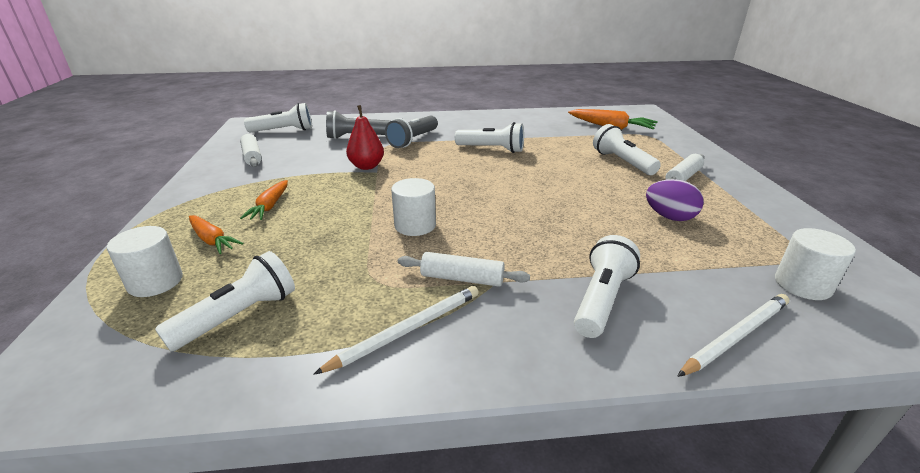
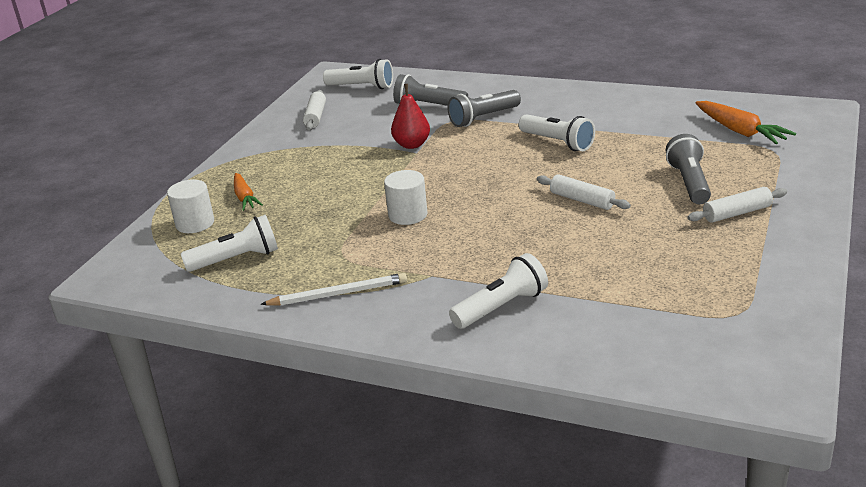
camera: 30 degrees right, 0 degrees up
orange carrot [240,180,288,220] -> none
white rolling pin [398,252,530,287] -> white rolling pin moved to [537,174,631,210]
white flashlight [593,124,661,175] -> grey flashlight [666,134,711,204]
purple egg [646,179,704,221] -> none
white pencil [677,294,789,377] -> none
white cylinder [775,228,856,300] -> none

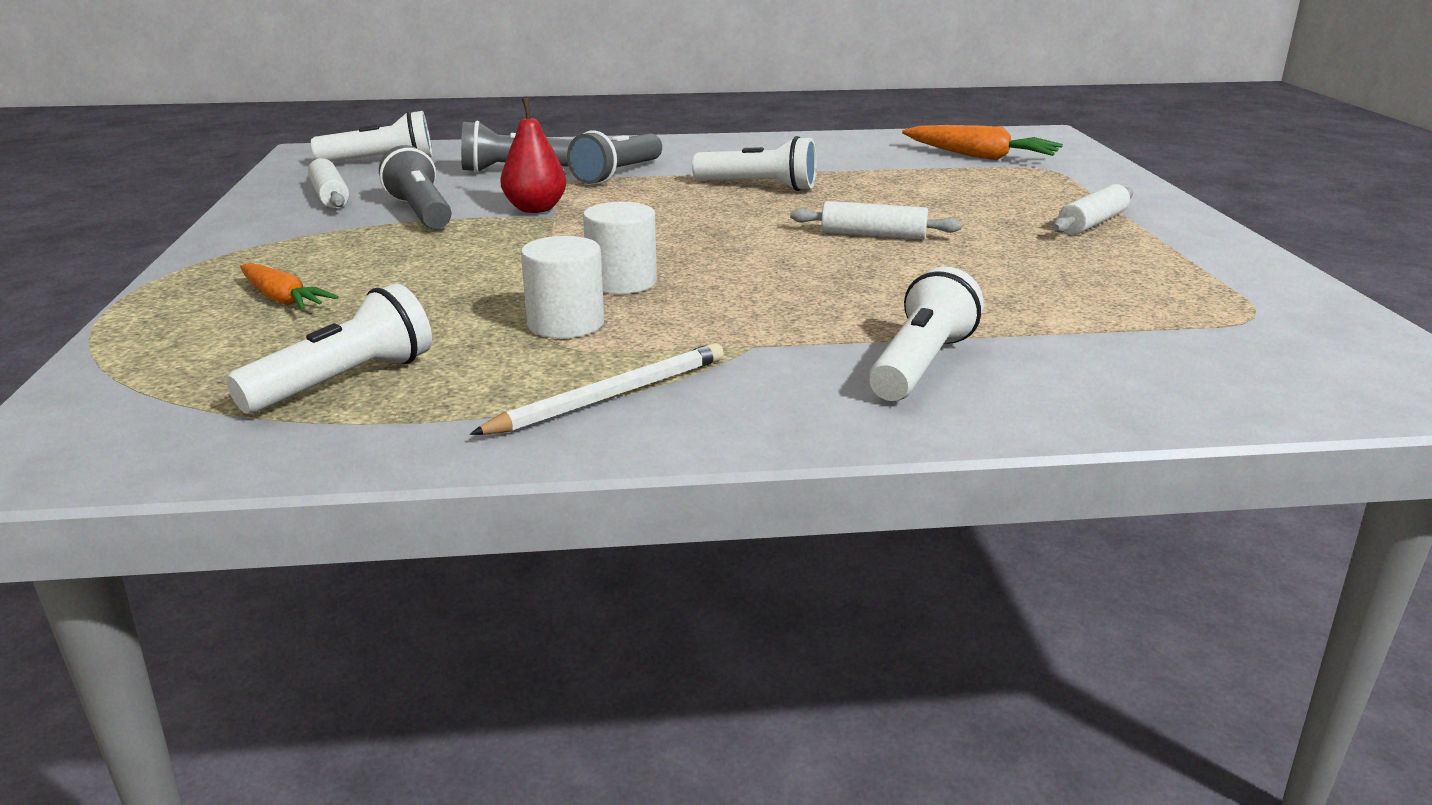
camera: 30 degrees left, 5 degrees down
white cylinder [167,179,214,233] -> white cylinder moved to [521,236,604,338]
grey flashlight [666,134,711,204] -> grey flashlight moved to [379,145,451,229]

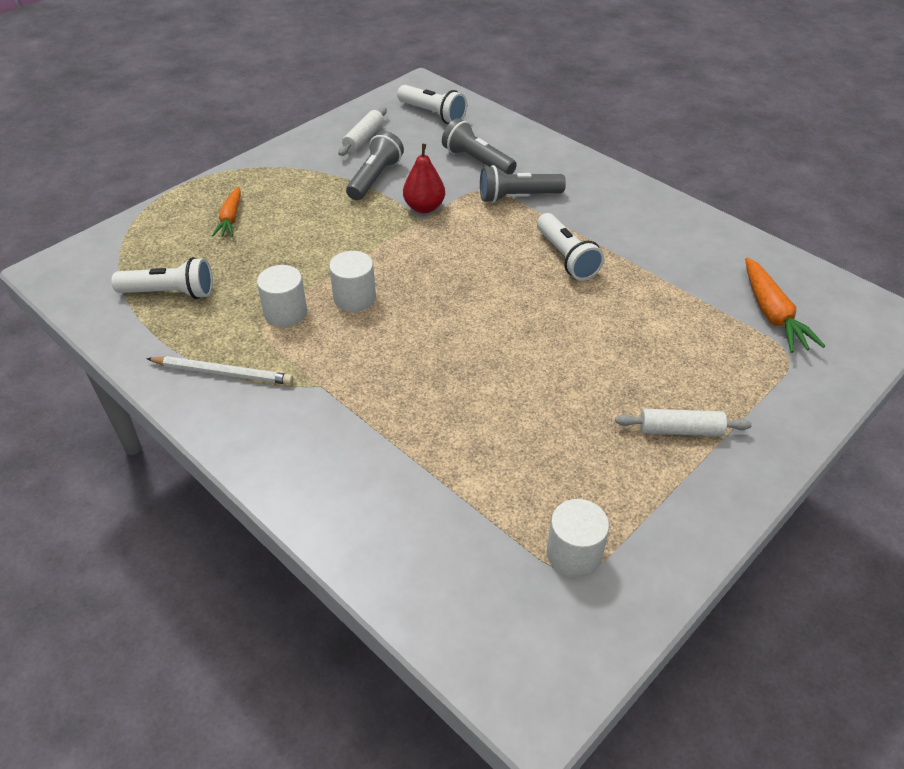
camera: 50 degrees right, 20 degrees up
white rolling pin [790,201,961,240] -> none
white flashlight [869,266,984,401] -> none
none -> white cylinder [547,499,609,578]

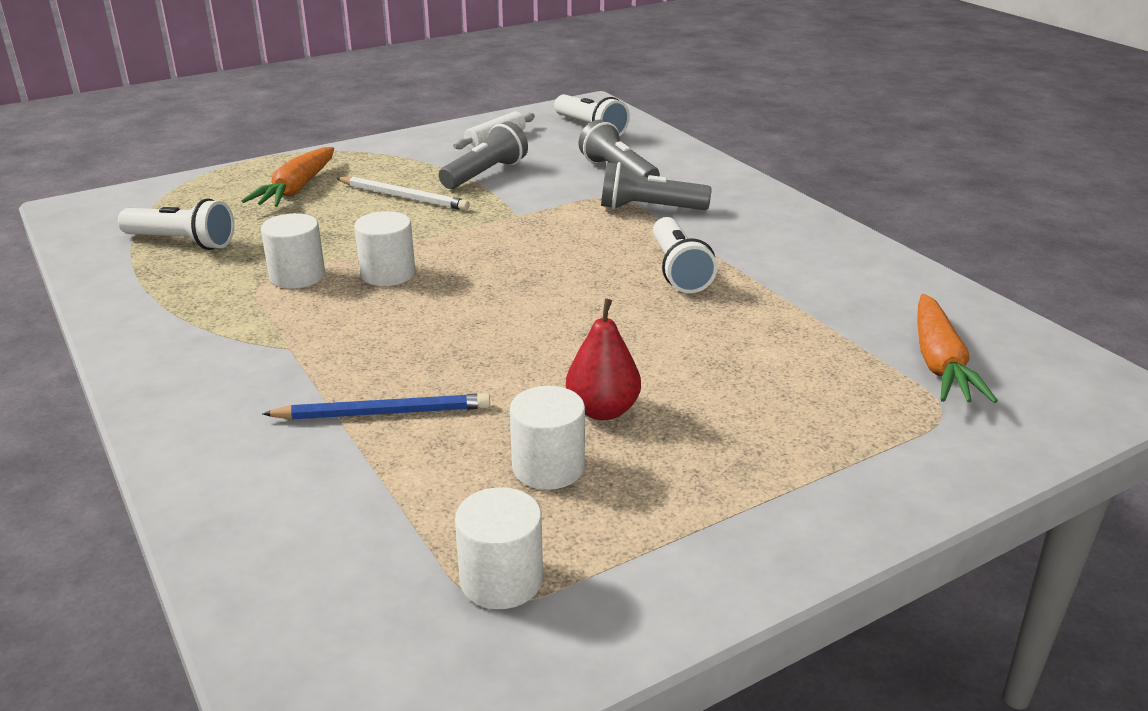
camera: 15 degrees right, 15 degrees down
white pencil [146,356,293,385] -> white pencil moved to [336,176,470,211]
orange carrot [212,187,241,237] -> orange carrot [242,147,334,207], size x1.50
red pear [403,144,445,213] -> red pear moved to [566,298,641,420]
white rolling pin [615,409,752,436] -> none
none -> blue pencil [262,393,490,420]
none -> white cylinder [510,386,585,490]

